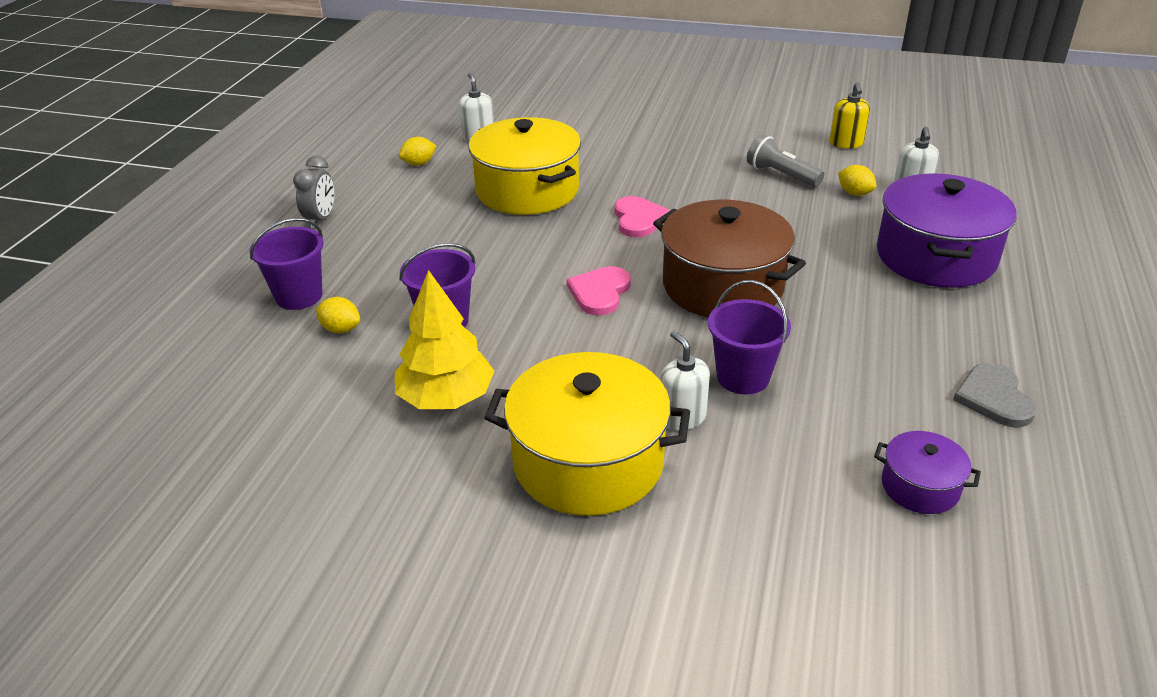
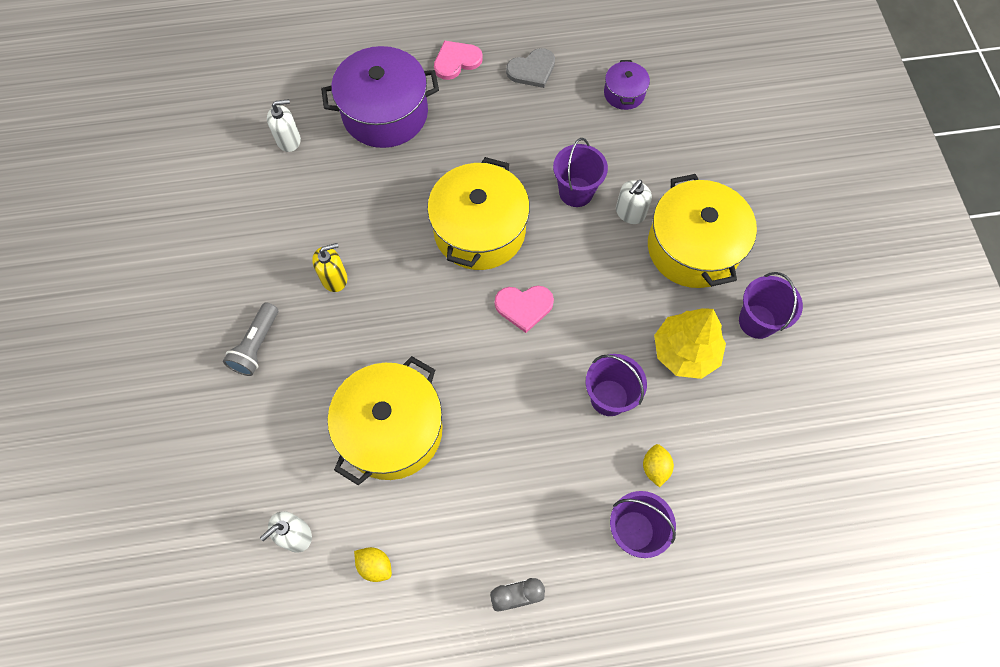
camera: 115 degrees left, 30 degrees up
pink heart [614,196,671,237] -> pink heart moved to [434,41,483,80]
brown pot [653,200,806,318] -> yellow pot [427,157,530,270]
grey flashlight [747,134,824,187] -> grey flashlight moved to [223,302,278,376]
yellow soap dispenser [830,82,870,149] -> yellow soap dispenser moved to [312,243,347,292]
yellow lemon [838,165,877,196] -> none
none -> purple bucket [739,272,803,339]

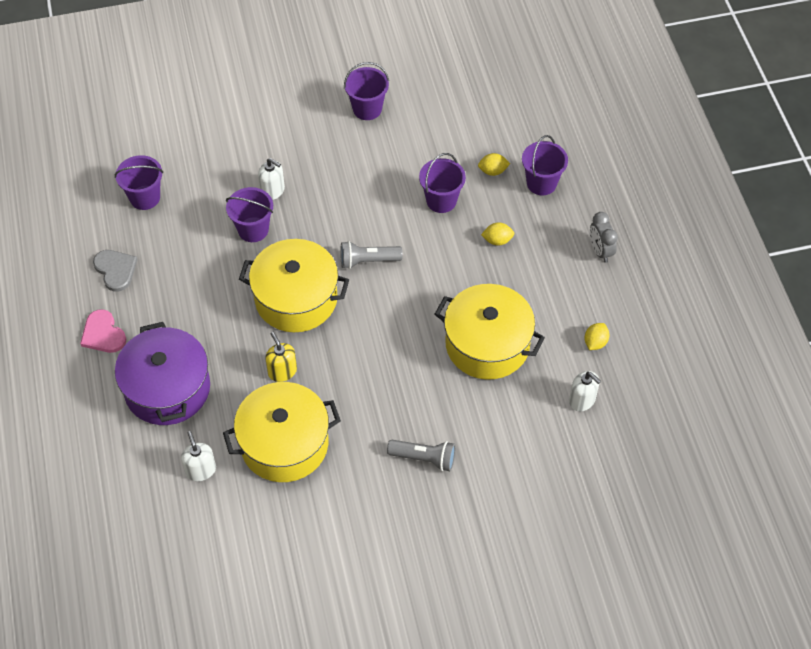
camera: 95 degrees left, 10 degrees down
yellow soap dispenser [312,243,347,292] -> yellow soap dispenser moved to [265,332,297,382]
pink heart [495,286,554,333] -> grey flashlight [340,241,403,269]
purple pot [604,60,650,110] -> purple bucket [115,155,163,210]
yellow pot [648,174,757,288] -> yellow pot moved to [223,382,341,482]
yellow tree [654,308,726,379] -> none
none -> yellow lemon [481,223,514,246]

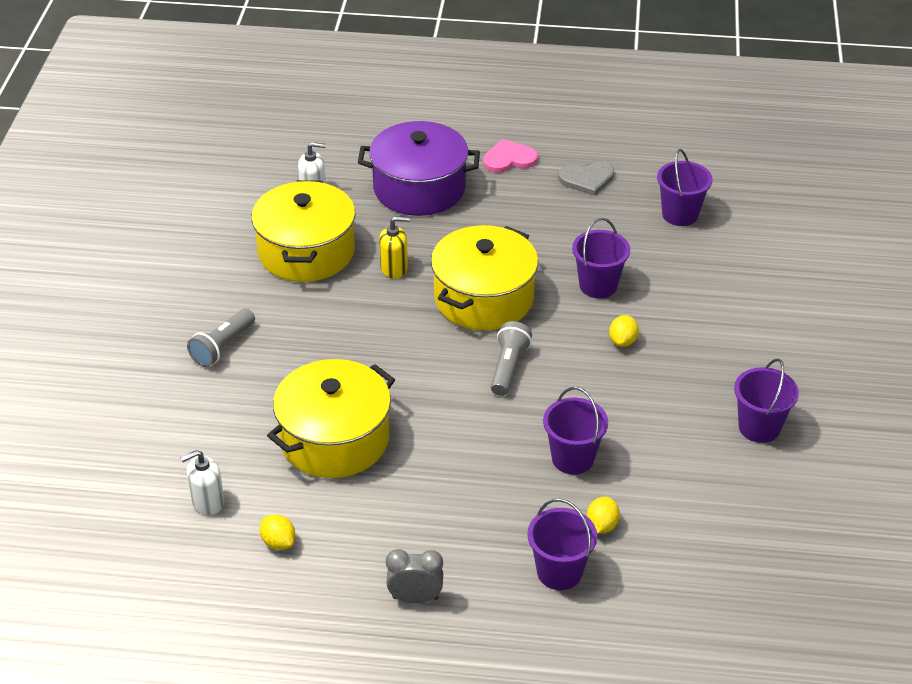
camera: 110 degrees right, 15 degrees down
white soap dispenser [258,158,285,200] -> none
yellow lemon [481,223,514,246] -> yellow lemon moved to [609,315,639,347]

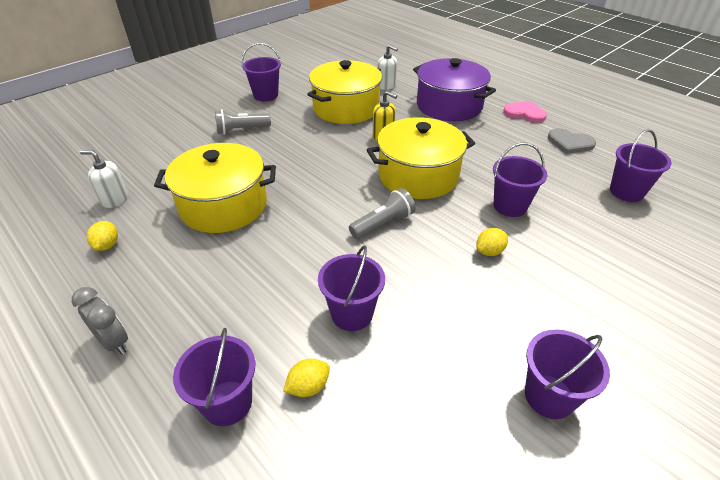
camera: 40 degrees right, 0 degrees up
none -> purple bucket [241,43,281,101]

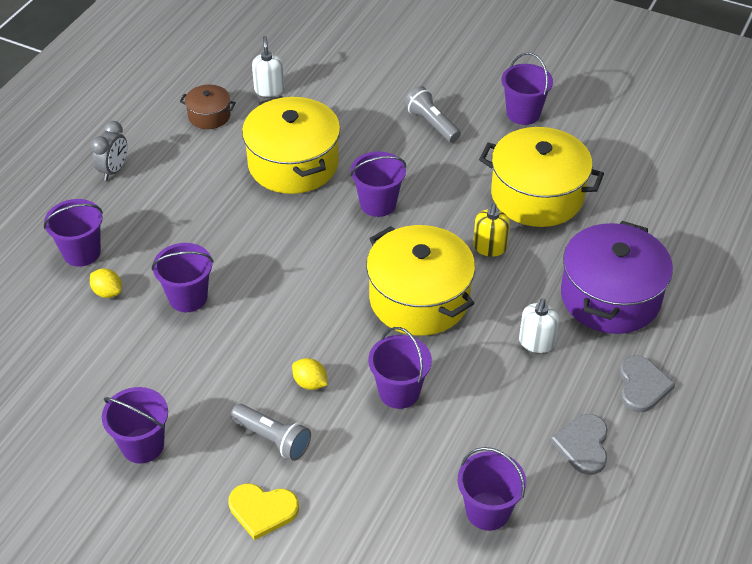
camera: 70 degrees right, 5 degrees up
yellow lemon [87,221,118,251] -> brown pot [180,85,236,129]
grey flashlight [349,188,416,239] -> grey flashlight moved to [231,404,311,461]
white soap dispenser [378,45,398,90] -> white soap dispenser moved to [519,298,559,353]
pink heart [503,101,547,123] -> grey heart [619,355,675,412]
none -> yellow heart [228,484,299,540]
none -> purple bucket [350,151,406,217]

